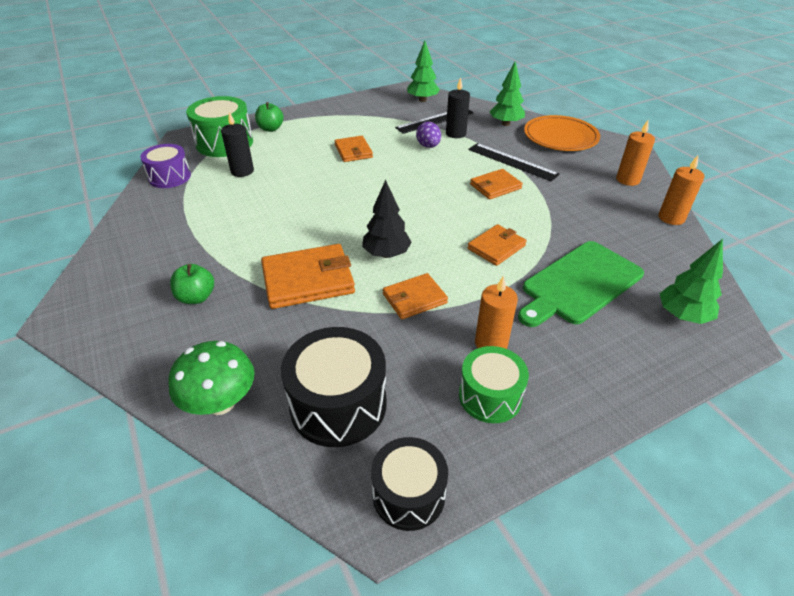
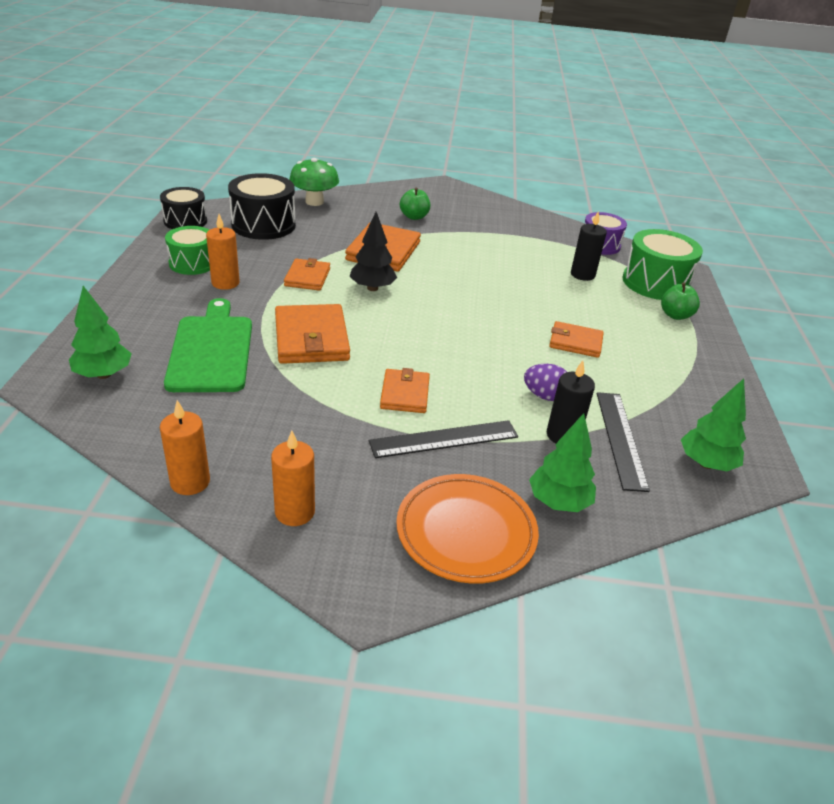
camera: 120 degrees right, 5 degrees down
orange wallet [467,224,527,266] -> orange wallet [275,304,350,364], size x1.64

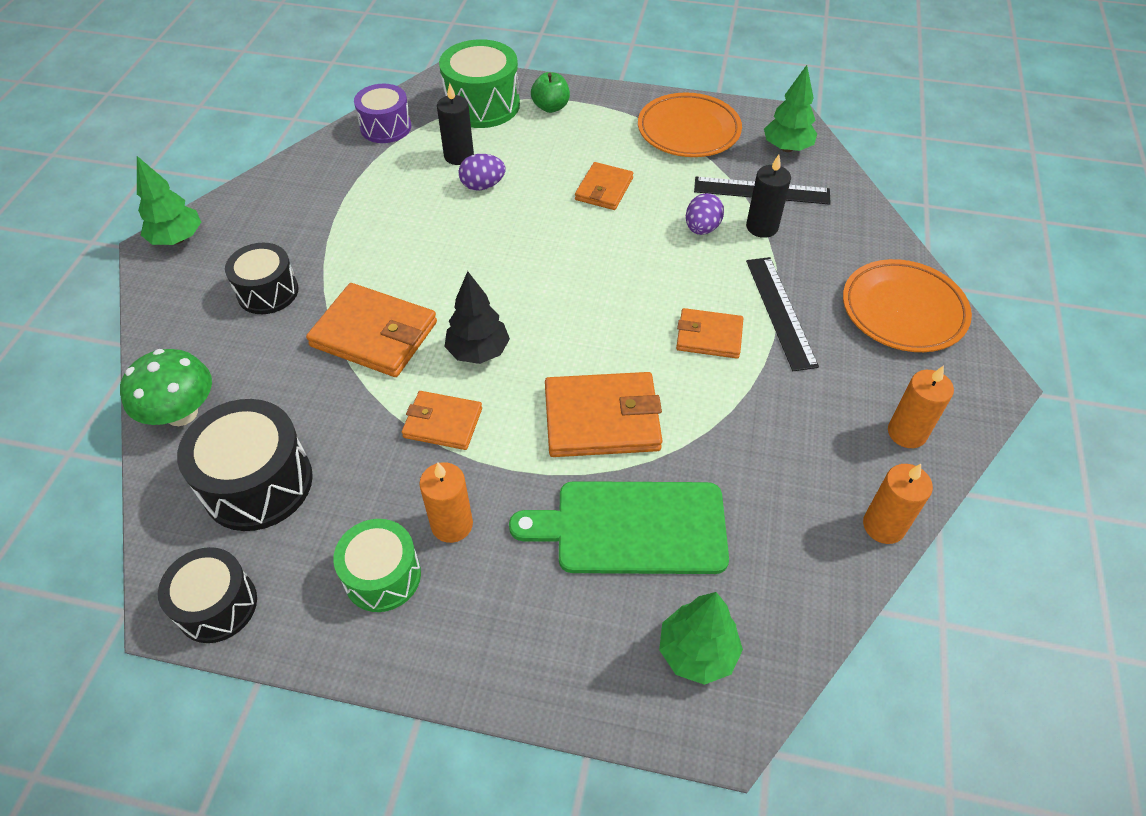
camera: 80 degrees left, 15 degrees up
green apple [400,187,430,220] -> black drum [225,243,299,314]
green tree [529,413,596,512] -> green tree moved to [137,156,201,245]
none -> purple egg [458,154,505,190]
none -> orange plate [638,93,742,157]

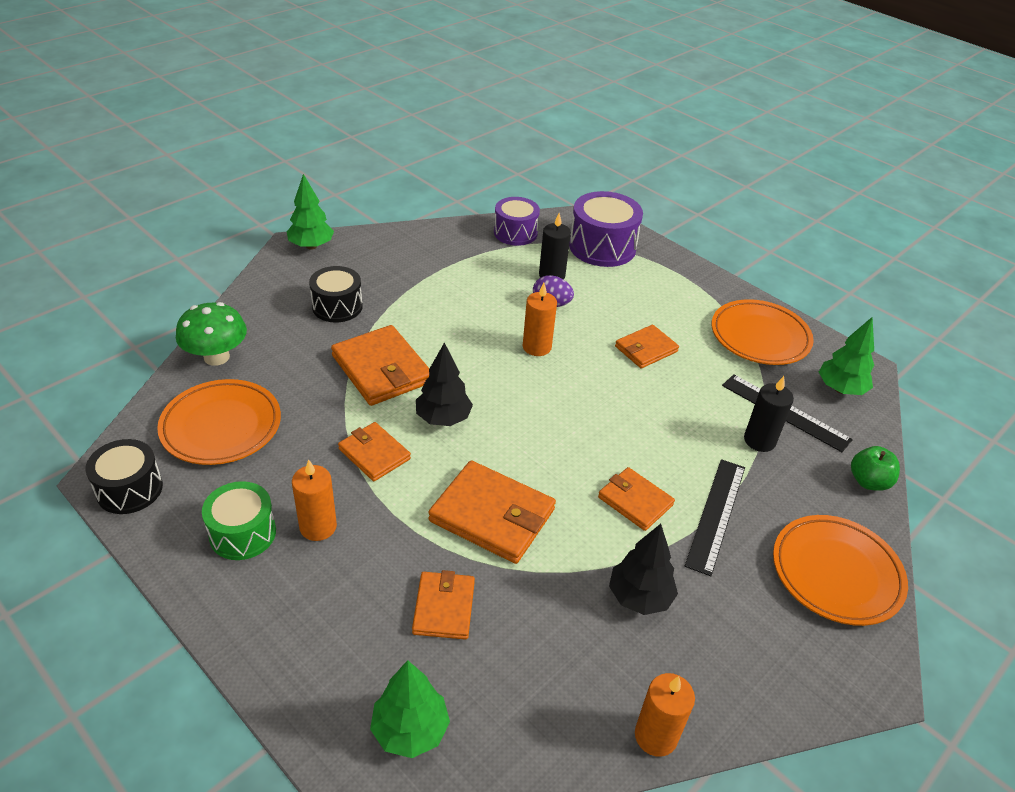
camera: 30 degrees right, 10 degrees down
black drum [177,399,313,531] -> orange plate [157,379,281,465]
green drum [439,39,520,128] -> purple drum [569,191,643,267]
green cutting board [509,481,729,574] -> orange wallet [412,570,475,640]
green apple [531,72,570,113] -> green apple moved to [851,446,900,491]
purple egg [686,193,724,235] -> none
orange candle [888,365,954,448] -> orange candle moved to [523,283,557,356]
none -> black tree [609,524,678,615]

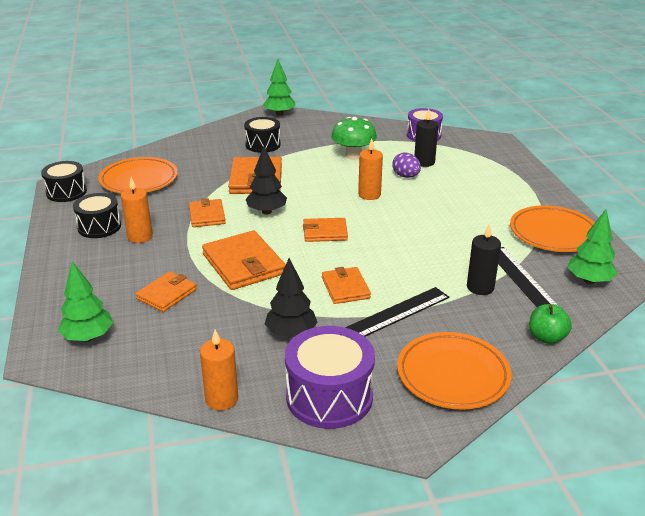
camera: 35 degrees right, 10 degrees down
green mushroom [176,302,247,366] -> green mushroom moved to [331,117,377,160]
green drum [202,481,276,560] -> black drum [73,193,121,238]
purple drum [569,191,643,267] -> purple drum moved to [285,326,375,429]
orange wallet [615,325,679,368] -> orange wallet moved to [303,218,348,242]

